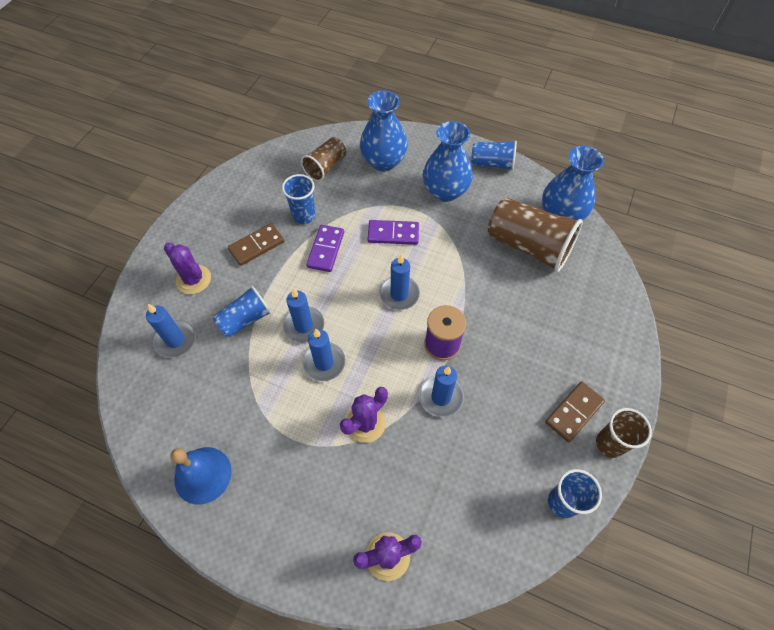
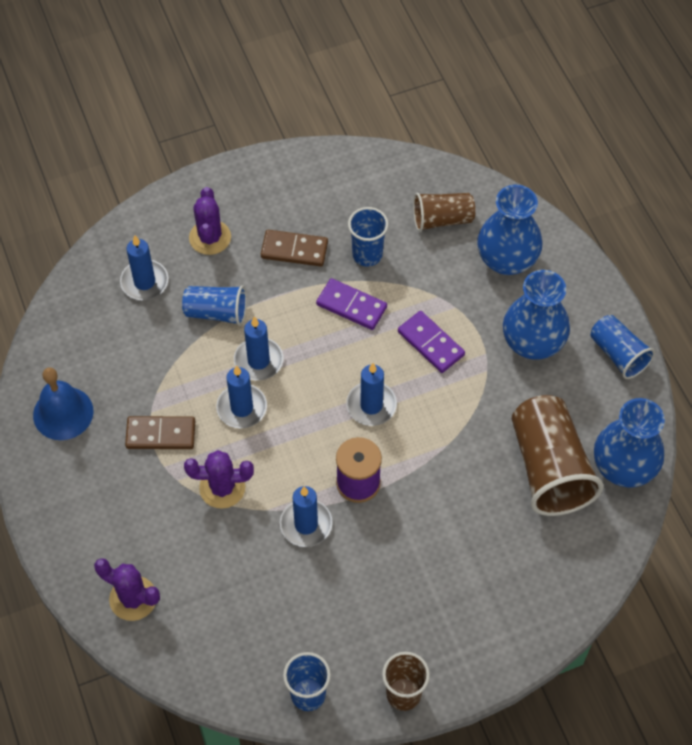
camera: 45 degrees right, 0 degrees up
purple domino [306,225,344,272] -> purple domino turned 60 degrees clockwise [316,278,387,330]
brown domino [545,382,605,442] -> brown domino moved to [125,416,195,449]

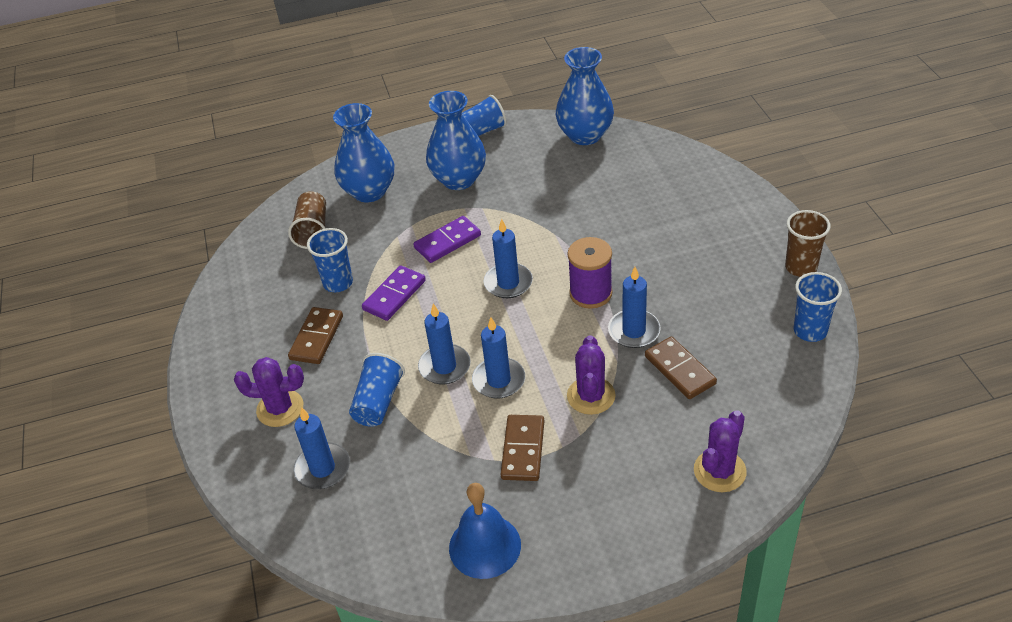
camera: 80 degrees left, 15 degrees down
brown cup [512,395,604,516] -> none
none -> brown domino [645,336,717,399]

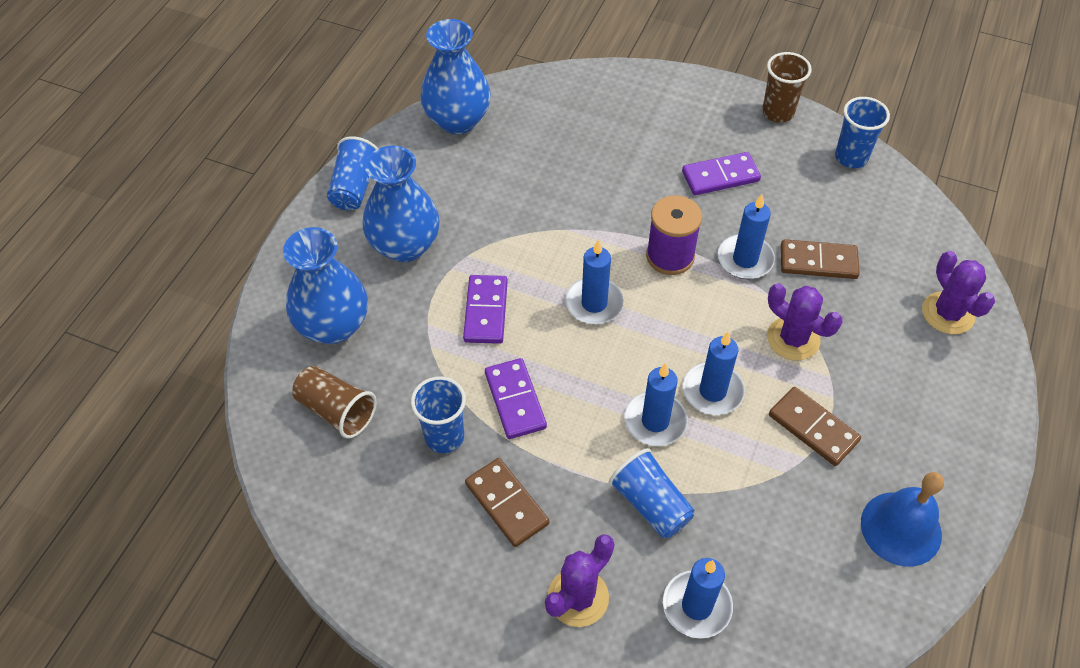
camera: 55 degrees left, 10 degrees up
none -> purple domino [682,152,761,195]

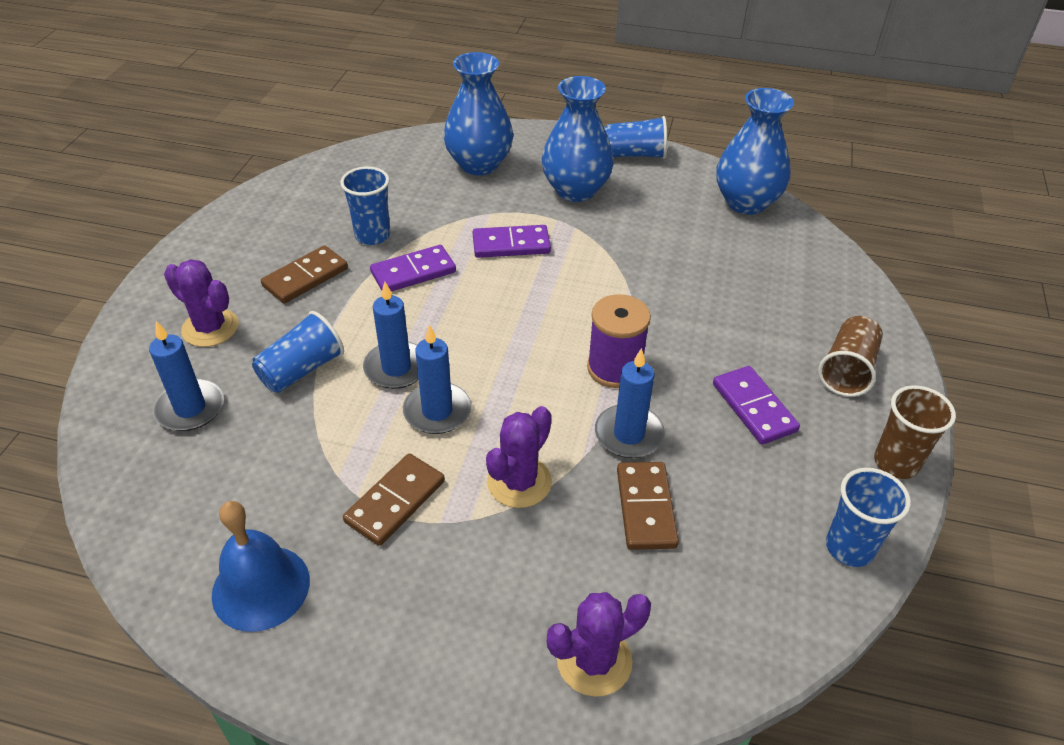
camera: 80 degrees right, 10 degrees down
brown cup [292,366,377,439] -> brown cup moved to [818,316,883,397]
blue candle [565,239,624,324] -> none

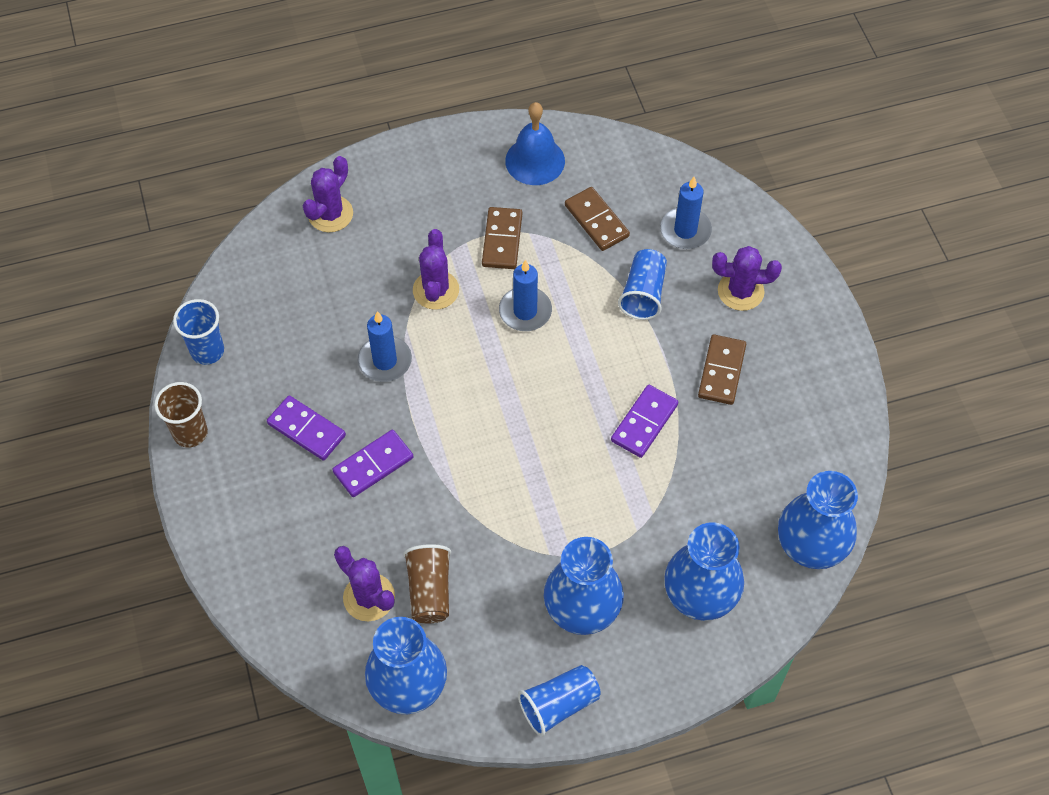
camera: 150 degrees right, 15 degrees up
blue cup [340,166,390,245] -> none
blue candle [363,282,419,389] -> none
purple domino [473,225,551,258] -> purple domino moved to [332,430,413,497]
purple spool [587,294,651,388] -> none
brown domino [617,462,679,550] -> brown domino moved to [565,187,630,251]
brown cup [818,316,883,397] -> brown cup moved to [403,544,451,624]
none -> purple cactus [334,546,395,621]
none -> blue vase [778,471,858,569]

